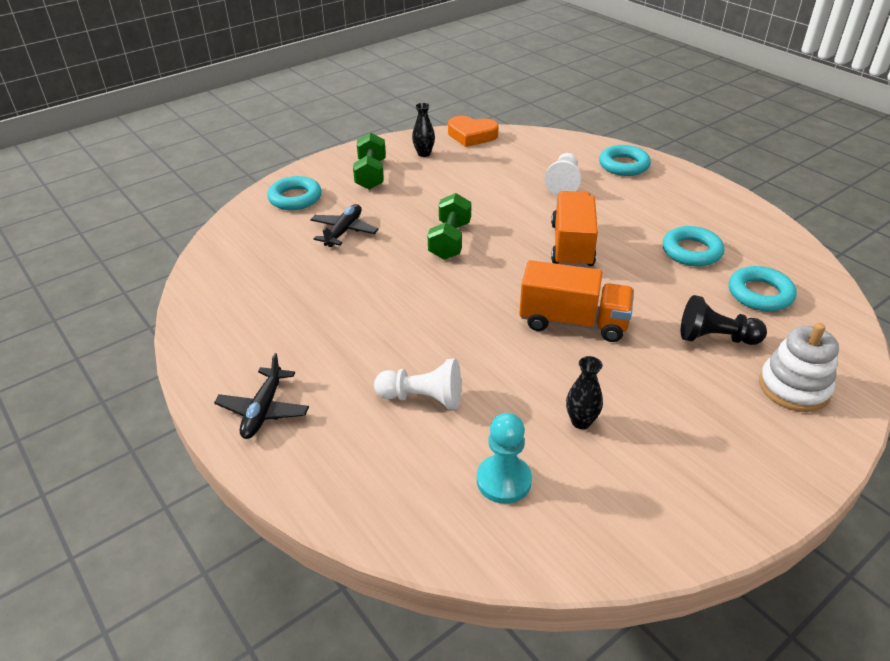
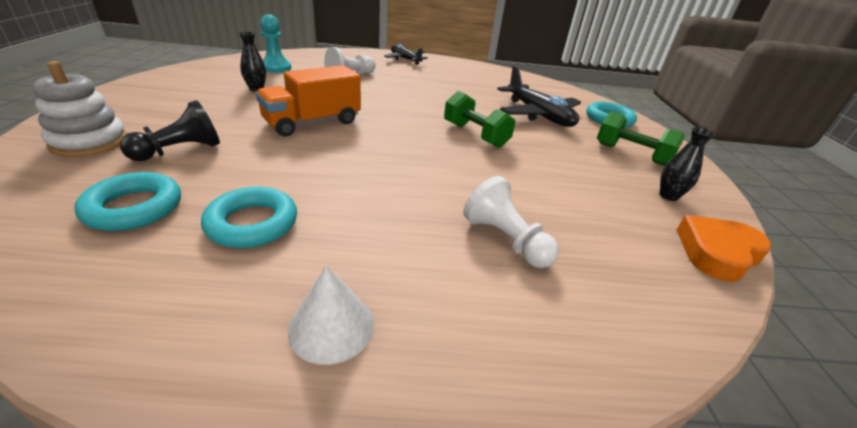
camera: 125 degrees right, 5 degrees down
black plane [310,204,378,247] -> black plane [497,66,581,127], size x1.58
orange truck [551,191,598,268] -> none
turquoise ring [599,145,651,176] -> none
none -> white cone [288,265,374,365]

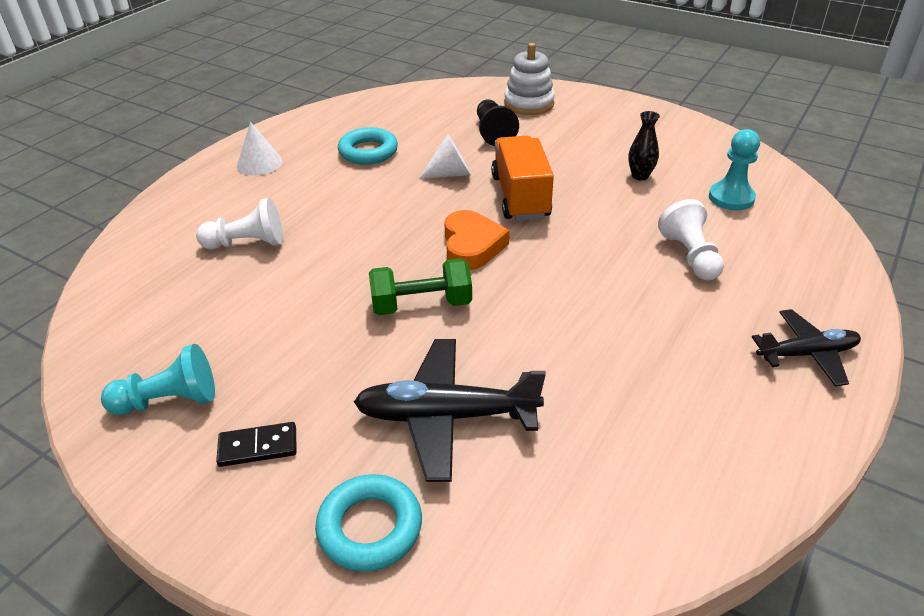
camera: 125 degrees right, 5 degrees up
turquoise ring [74,172,181,231] -> none
green dumbbell [597,111,685,166] -> black domino [216,422,297,467]
black vase [660,127,715,201] -> turquoise pawn [101,344,215,415]
orange heart [677,215,772,282] -> orange heart moved to [444,210,510,270]
none -> white cone [419,134,471,179]

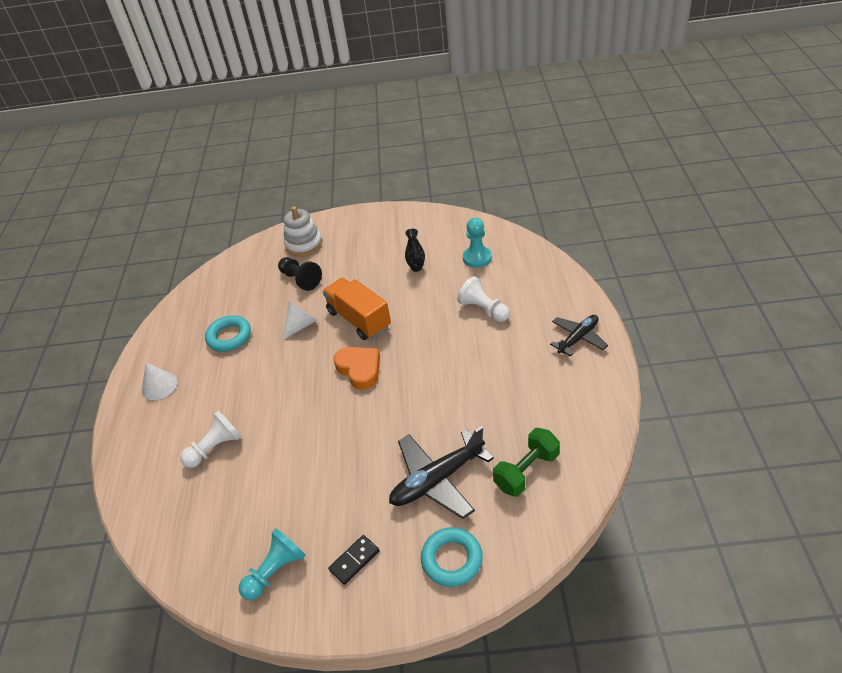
camera: 30 degrees left, 5 degrees up
green dumbbell [369,258,472,315] -> green dumbbell moved to [493,428,560,497]

